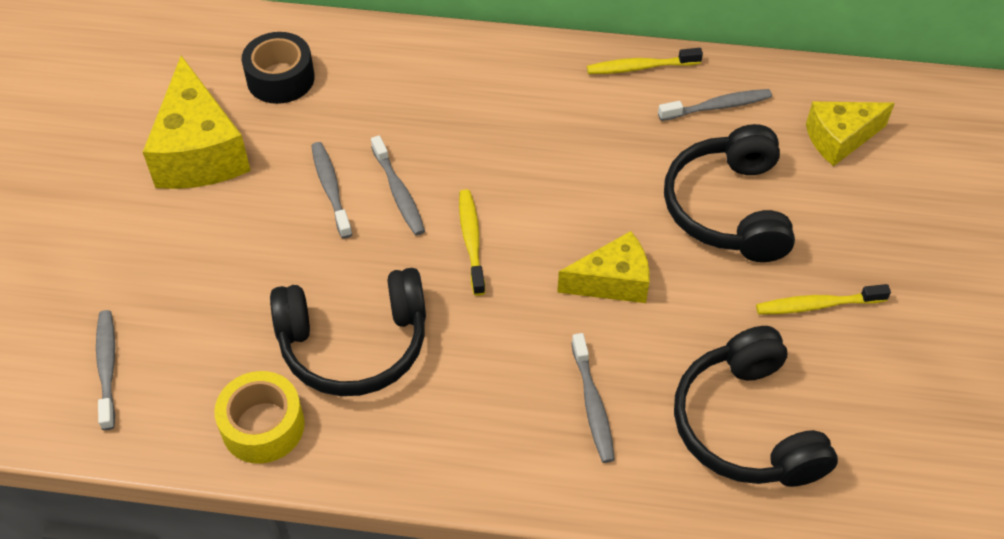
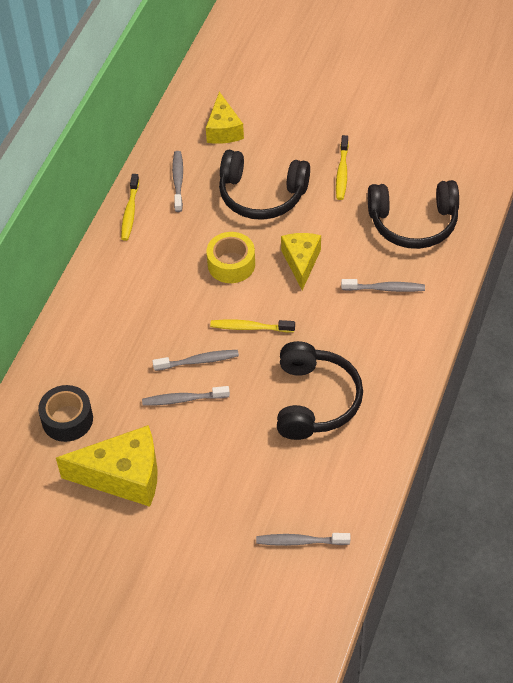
camera: 75 degrees left, 0 degrees up
yellow tape [215,371,305,464] -> yellow tape moved to [206,232,255,283]

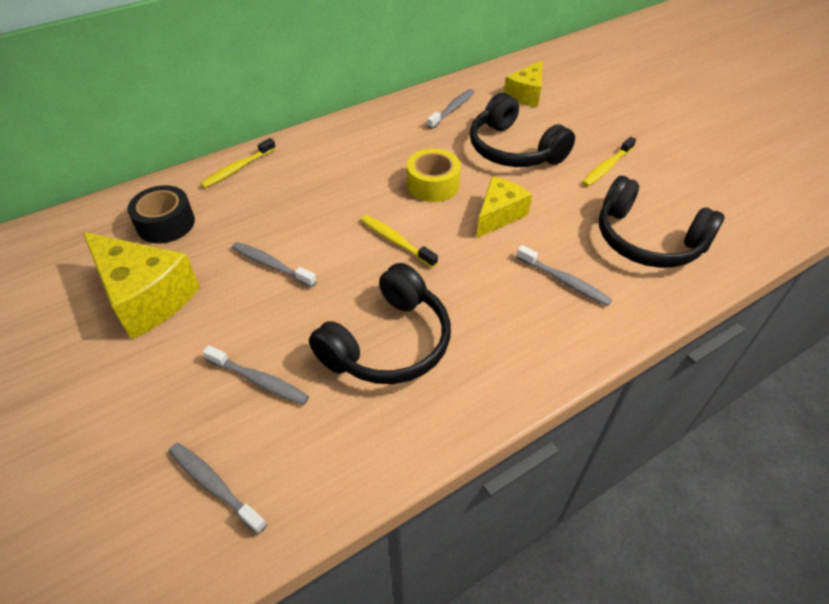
camera: 35 degrees right, 5 degrees down
yellow toothbrush [121,174,139,241] -> yellow toothbrush moved to [200,138,276,188]
grey toothbrush [152,350,239,371] -> grey toothbrush moved to [203,345,309,405]

